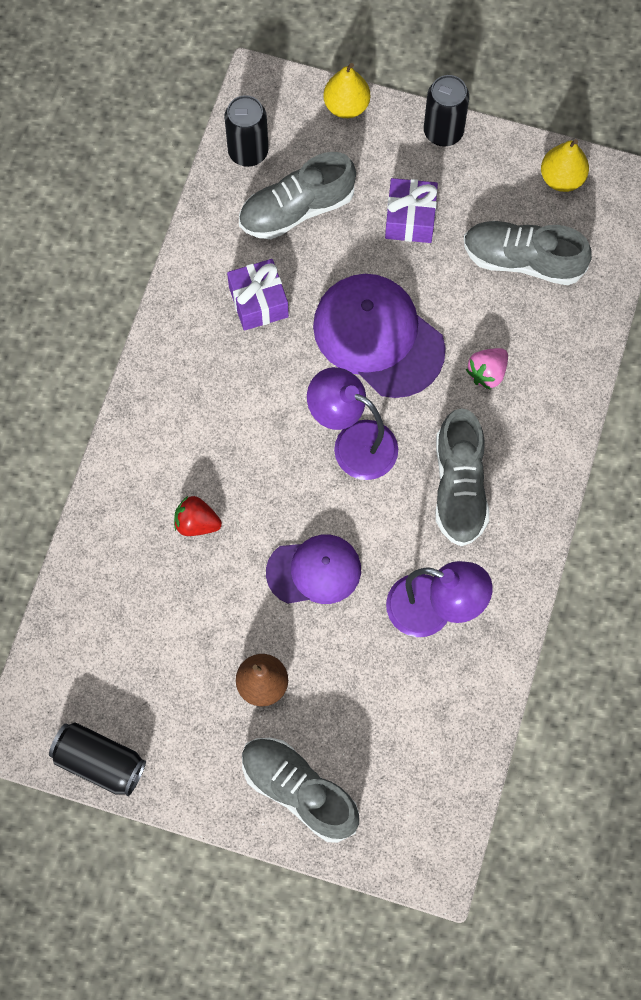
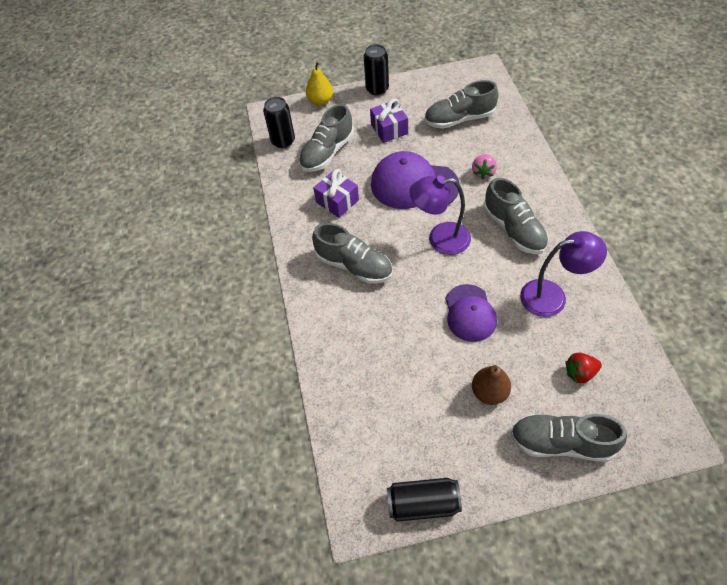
camera: 25 degrees left, 15 degrees down
red strawberry [174,496,222,536] -> red strawberry moved to [565,353,602,383]
purple cap [266,535,361,604] -> purple cap turned 120 degrees clockwise [445,284,497,342]
yellow pear [541,139,589,192] -> none
none -> grey shoe [312,223,393,284]

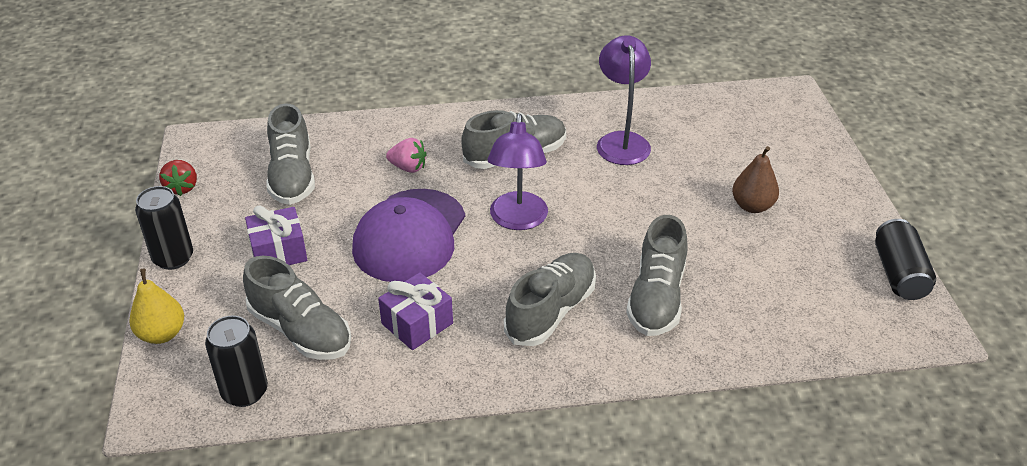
camera: 90 degrees left, 15 degrees down
purple cap [445,284,497,342] -> none
grey shoe [510,414,627,462] -> grey shoe moved to [626,215,687,336]
red strawberry [565,353,602,383] -> red strawberry moved to [159,160,197,196]

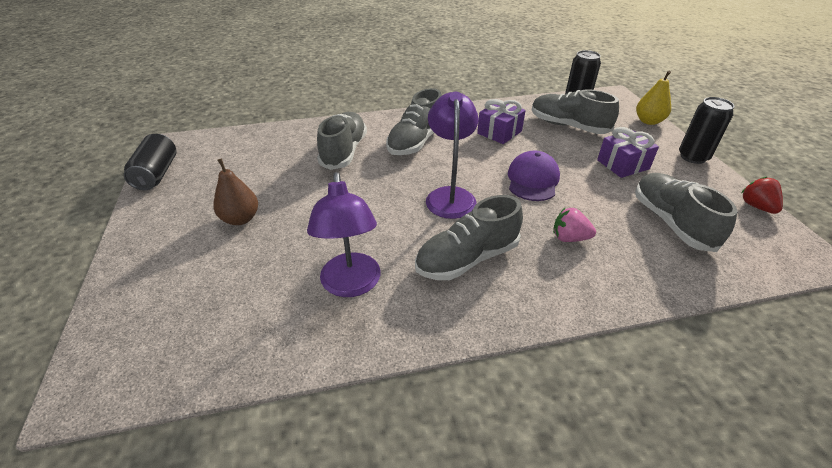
camera: 175 degrees right, 0 degrees up
purple cap [352,189,465,282] -> purple cap [508,150,560,201], size x0.64

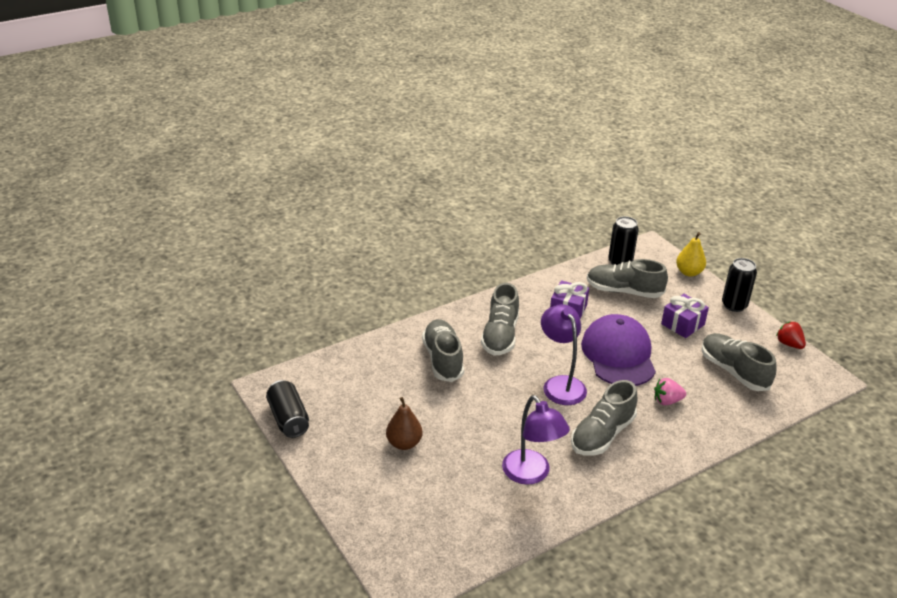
camera: 20 degrees left, 5 degrees down
purple cap [508,150,560,201] -> purple cap [581,314,656,386], size x1.56

